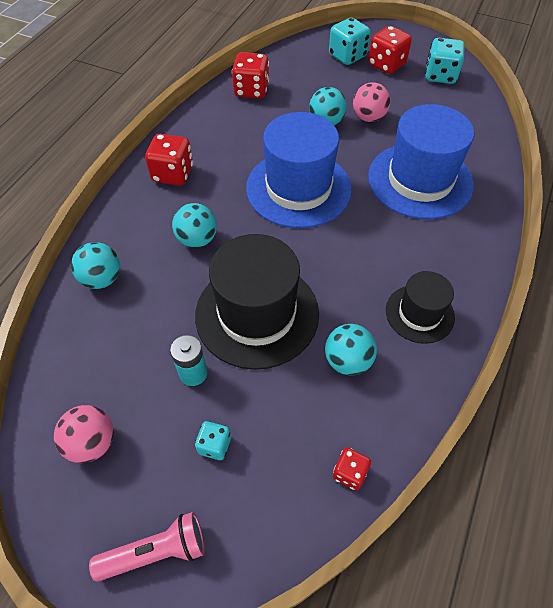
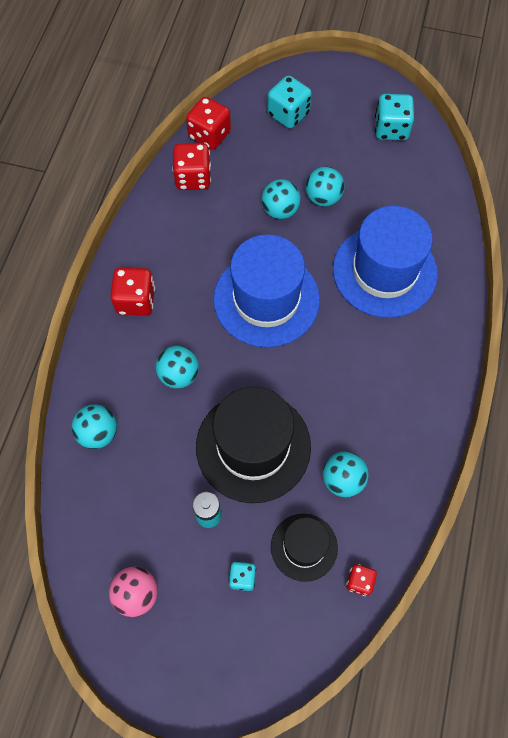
camera: 10 degrees left, 10 degrees up
pink flashlight [89,512,205,582] -> none
pink ball [353,82,390,122] -> turquoise ball [306,167,345,206]
red dice [368,26,412,74] -> red dice moved to [186,97,231,150]
black hat [386,271,455,344] -> black hat moved to [271,514,338,582]

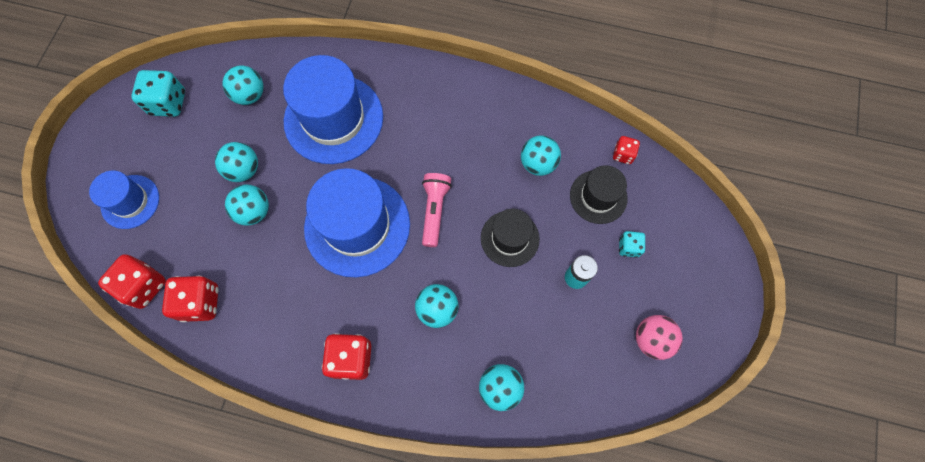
camera: 90 degrees left, 5 degrees up
black hat [196,387,311,503] -> black hat [481,209,540,267], size x0.55
turquoise dice [267,75,312,129] -> blue hat [89,171,159,229]
none -> turquoise ball [222,66,264,105]
none -> pink flashlight [422,173,452,247]

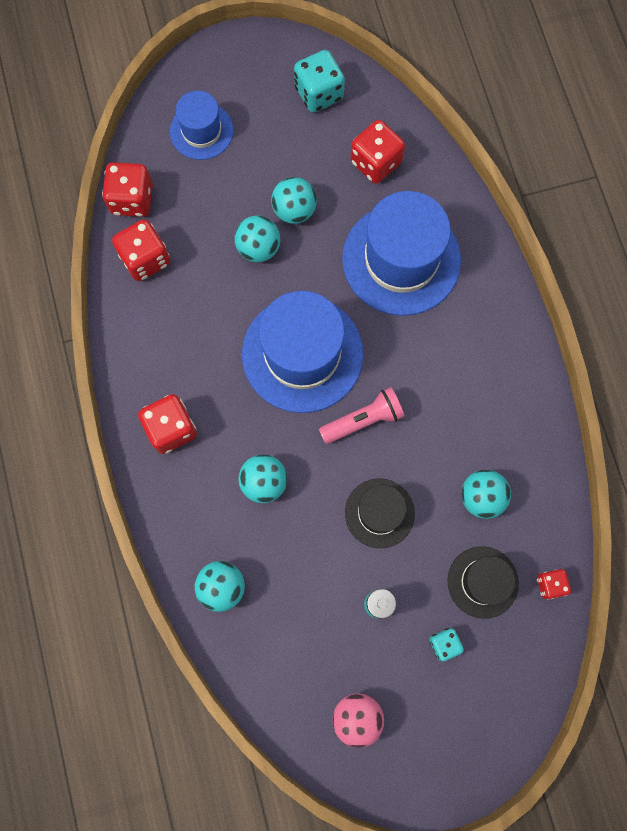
camera: 60 degrees right, 5 degrees up
turquoise ball [222,66,264,105] -> red dice [350,120,405,184]

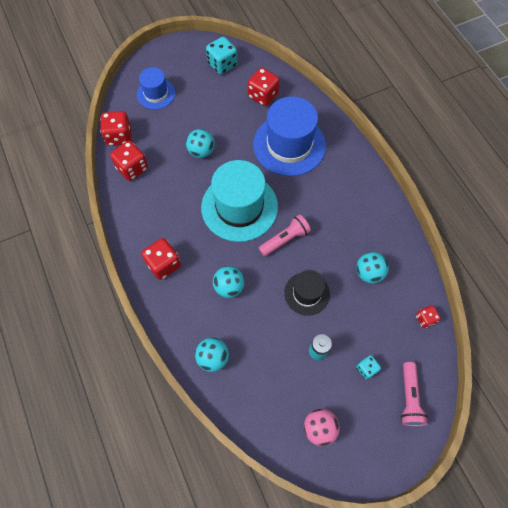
camera: 10 degrees left, 10 degrees down
blue hat [242,291,364,413] -> turquoise hat [201,160,278,242]
turquoise ball [271,177,317,224] -> none
black hat [447,546,519,619] -> none
none -> pink flashlight [401,362,428,426]

